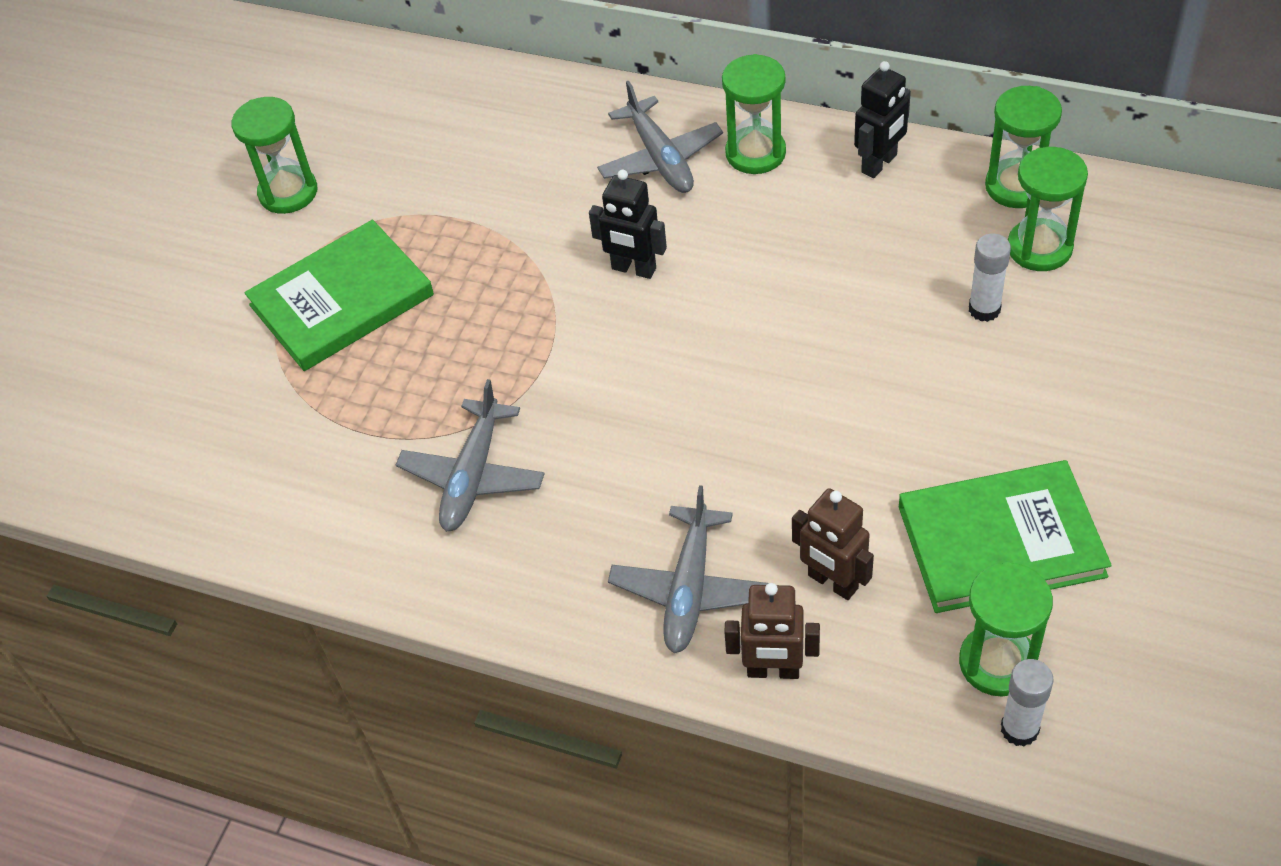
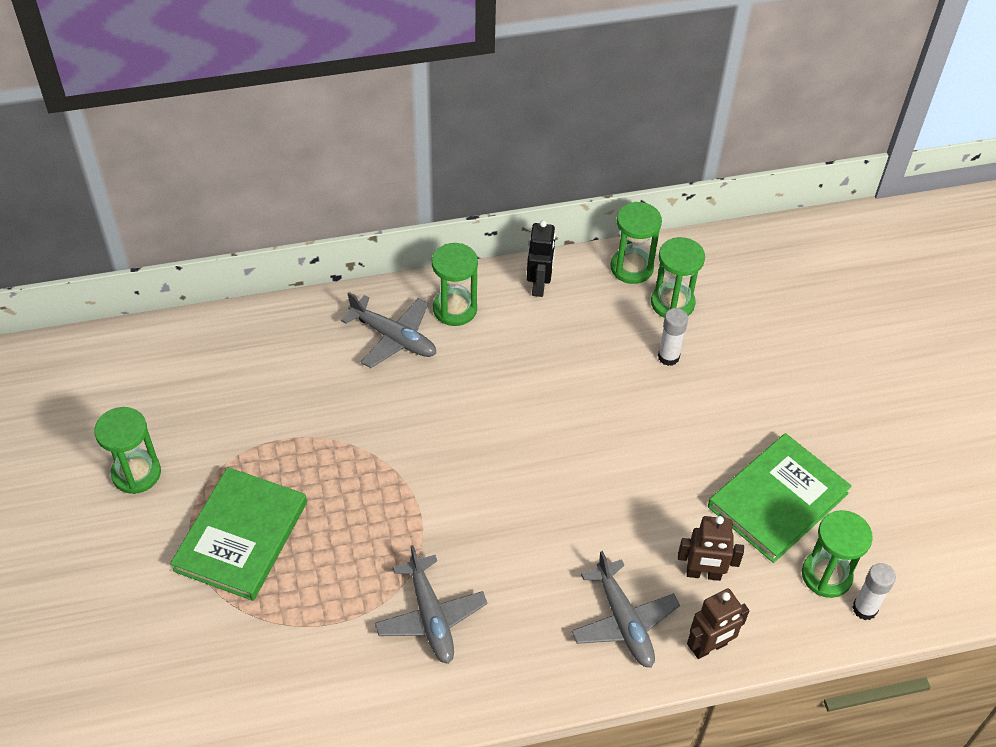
camera: 40 degrees left, 0 degrees up
black robot [589,170,667,279] -> none

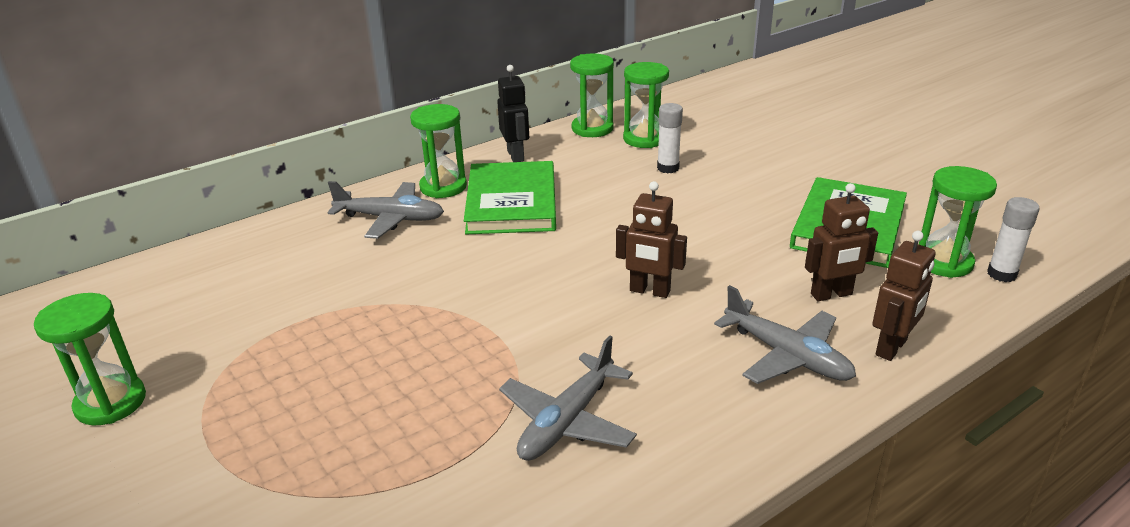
camera: 20 degrees left, 20 degrees down
green book [170,467,307,601] -> green book moved to [464,161,556,234]
grey plane [375,545,487,664] -> grey plane turned 75 degrees clockwise [499,335,637,461]
none -> brown robot [616,181,687,298]

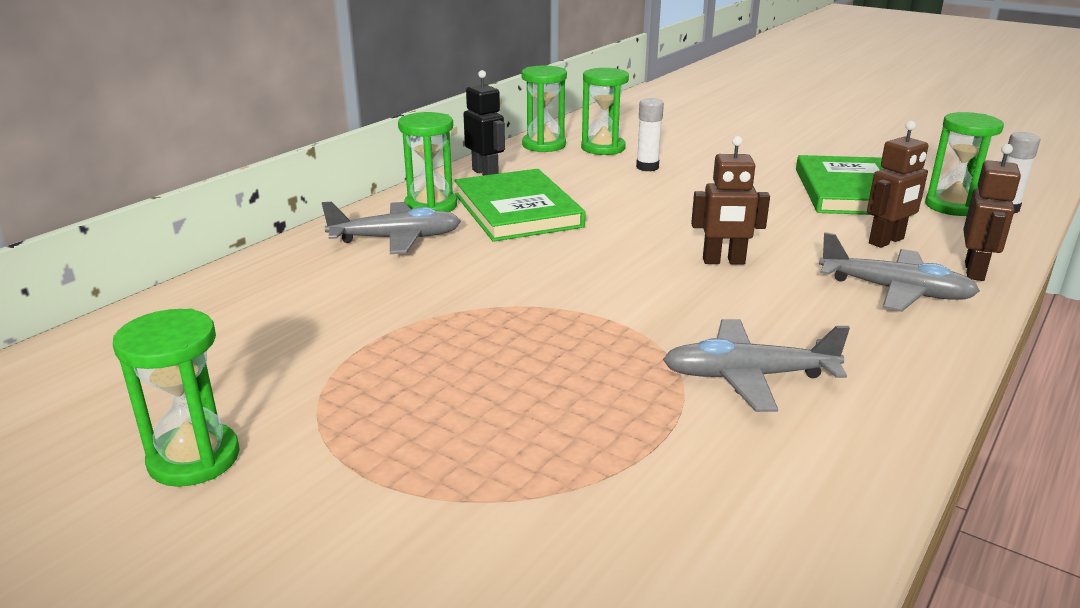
camera: 20 degrees left, 5 degrees down
grey plane [499,335,637,461] -> grey plane turned 75 degrees clockwise [663,319,850,412]

